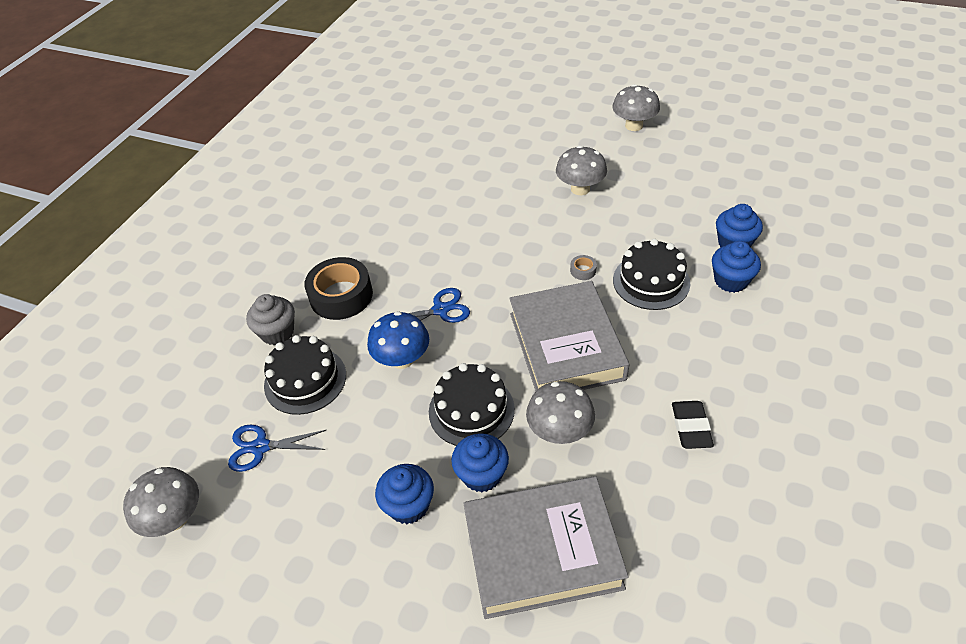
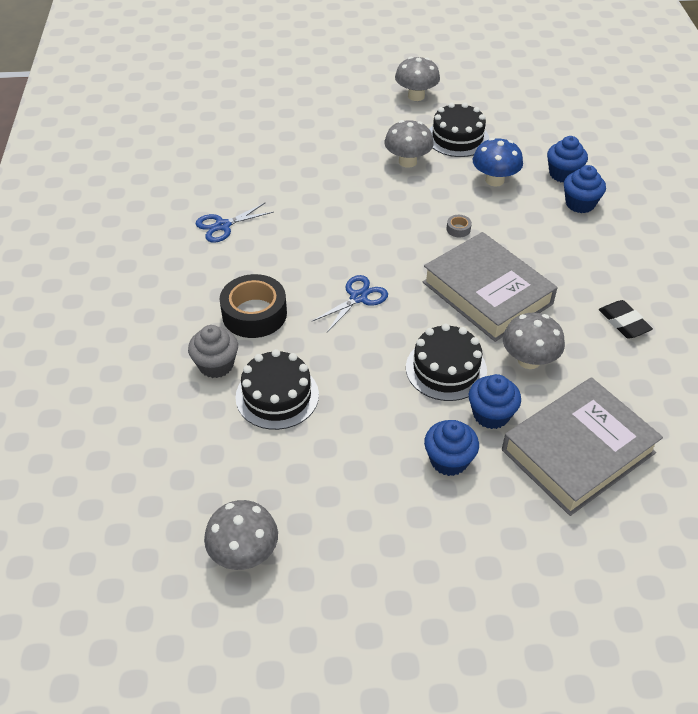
camera: 30 degrees left, 0 degrees up
blue scissors [228,425,326,472] -> blue scissors moved to [196,203,274,243]
blue mushroom [367,311,429,369] -> blue mushroom moved to [473,138,523,187]
black cake [613,239,690,310] -> black cake moved to [429,102,489,157]

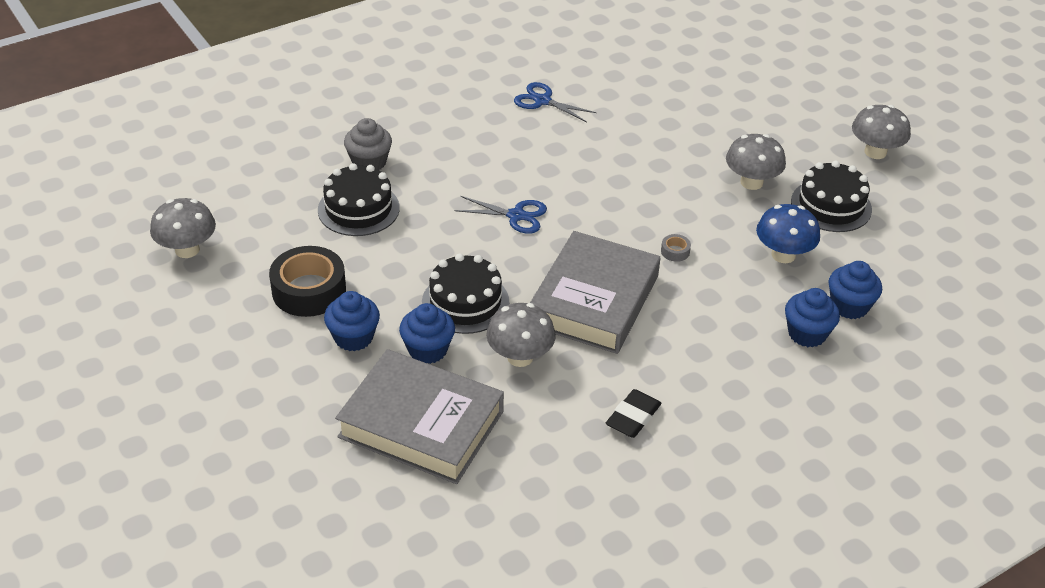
camera: 60 degrees right, 5 degrees down
black tape [219,274,287,338] -> black tape moved to [269,246,346,317]

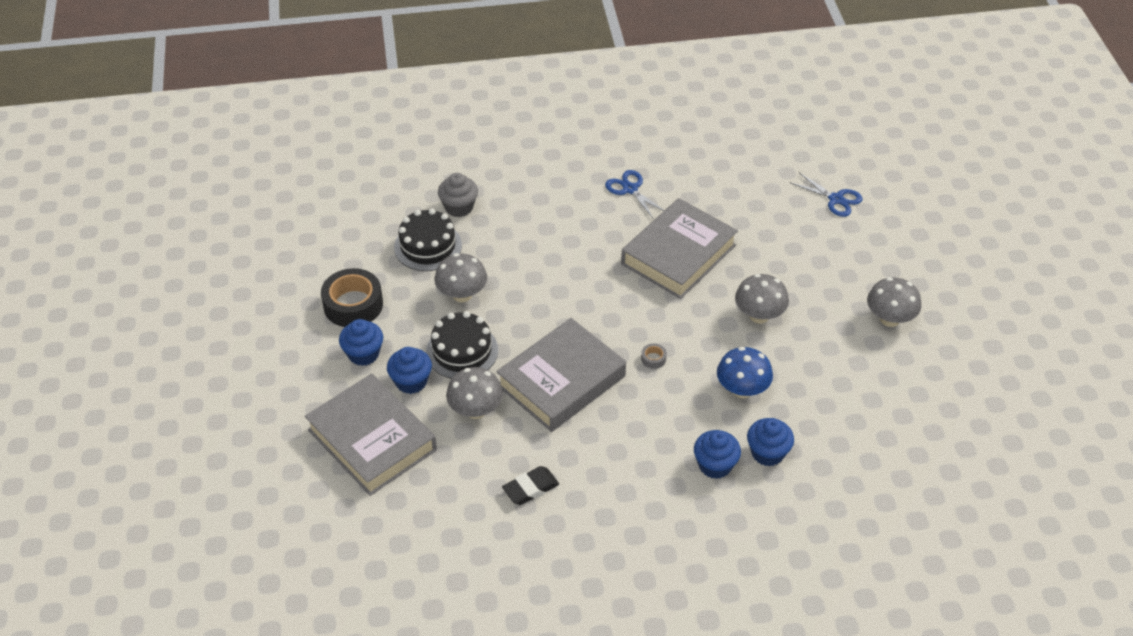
camera: 25 degrees right, 5 degrees up
grey mushroom [150,198,216,258] -> grey mushroom moved to [434,253,487,302]
blue scissors [454,196,547,234] -> blue scissors moved to [791,173,863,217]
black cake [791,160,872,232] -> none
none -> grey book [621,198,738,299]

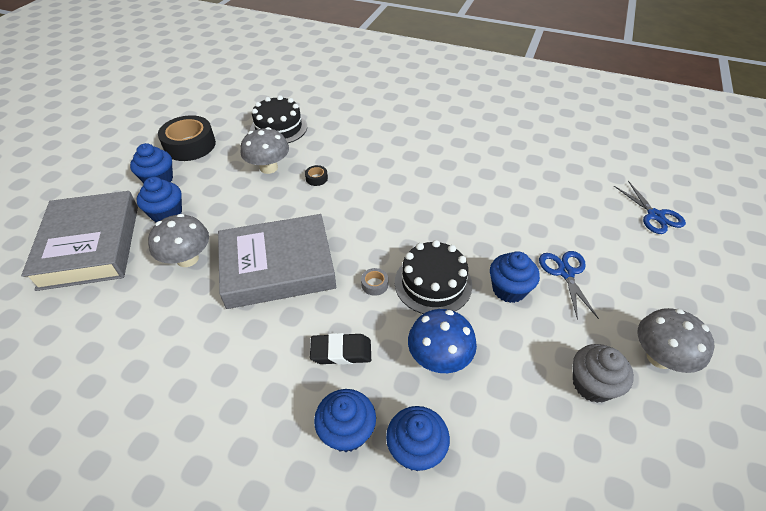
camera: 30 degrees right, 0 degrees up
black cake [426,311,498,379] -> black cake moved to [395,240,472,314]
grey cupcake [438,173,478,217] -> grey cupcake moved to [573,344,634,403]
black eraser [502,466,559,505] -> black eraser moved to [310,333,371,365]
blue scissors [605,170,664,220] -> blue scissors moved to [539,251,599,320]
grey book [621,198,738,299] -> none
grey mushroom [735,274,789,323] -> blue cupcake [490,251,540,303]
none -> black tape [305,165,328,186]

